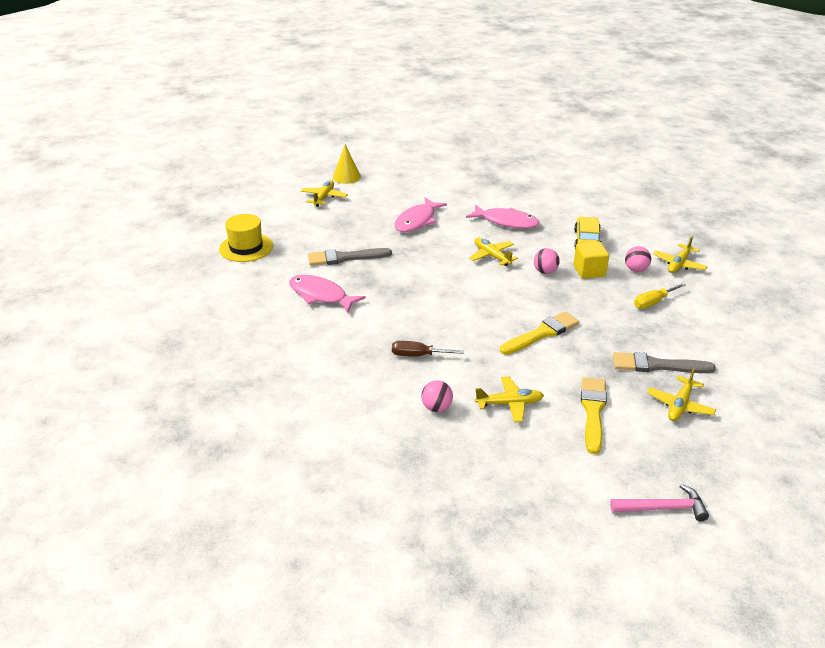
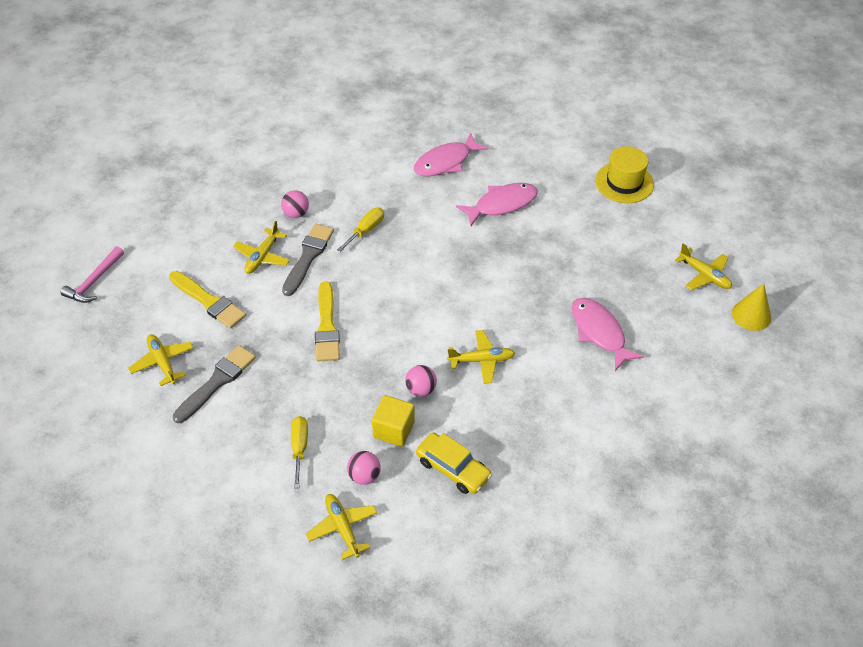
camera: 120 degrees right, 15 degrees up
grey brush [308,248,392,266] -> grey brush moved to [282,224,334,296]
brown screwdriver [392,341,464,356] -> yellow screwdriver [337,208,384,252]
pink fish [466,204,539,229] -> pink fish moved to [413,132,489,177]

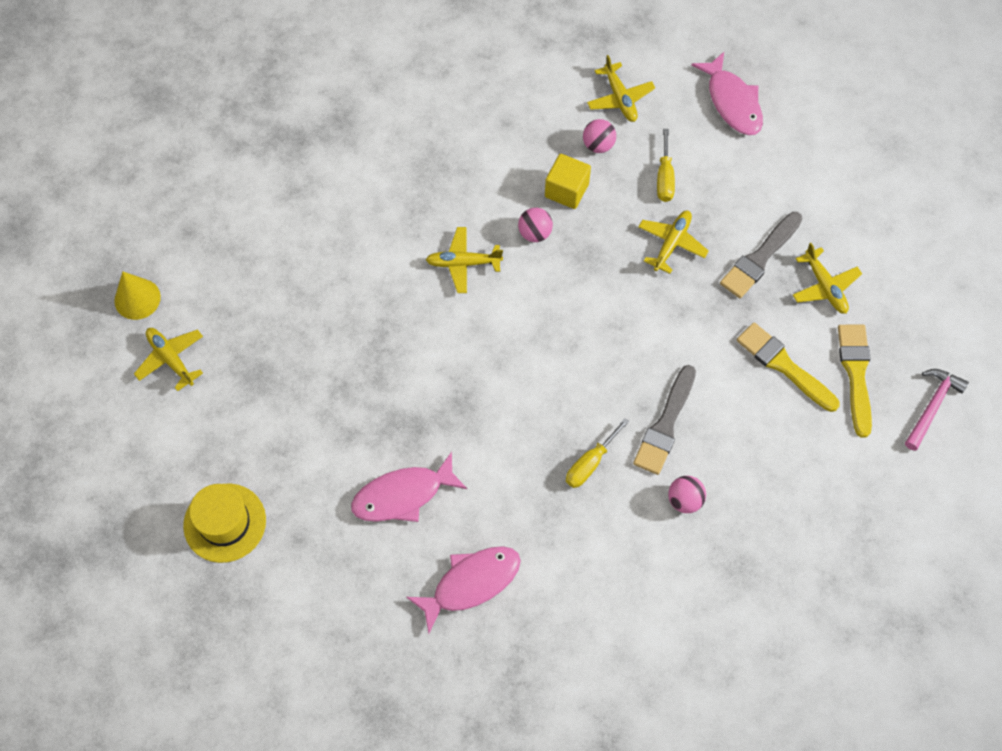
camera: 175 degrees left, 15 degrees up
yellow plane [233,221,290,274] -> yellow plane moved to [638,211,709,274]
yellow brush [315,281,340,362] -> yellow brush moved to [838,325,872,438]
yellow car [416,433,492,494] -> none
pink fish [572,298,644,371] -> pink fish moved to [691,52,763,135]

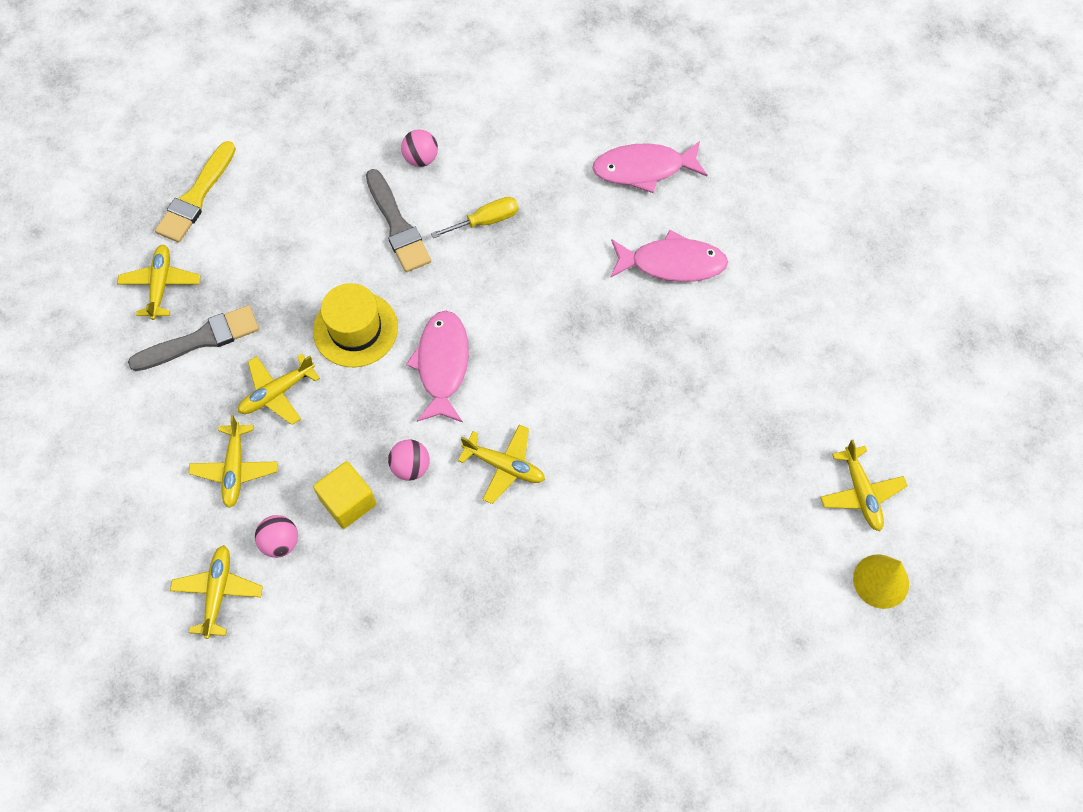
camera: 155 degrees left, 0 degrees up
yellow hat [183,484,266,563] -> yellow hat moved to [313,283,398,367]
grey brush [633,365,696,475] -> grey brush turned 105 degrees clockwise [366,169,431,272]
yellow screwdriver [657,129,675,202] -> yellow plane [188,415,278,508]
pink fish [691,52,763,135] -> pink fish moved to [406,311,469,422]
yellow brush [737,322,840,412] -> none
pink hammer [905,369,969,451] -> none

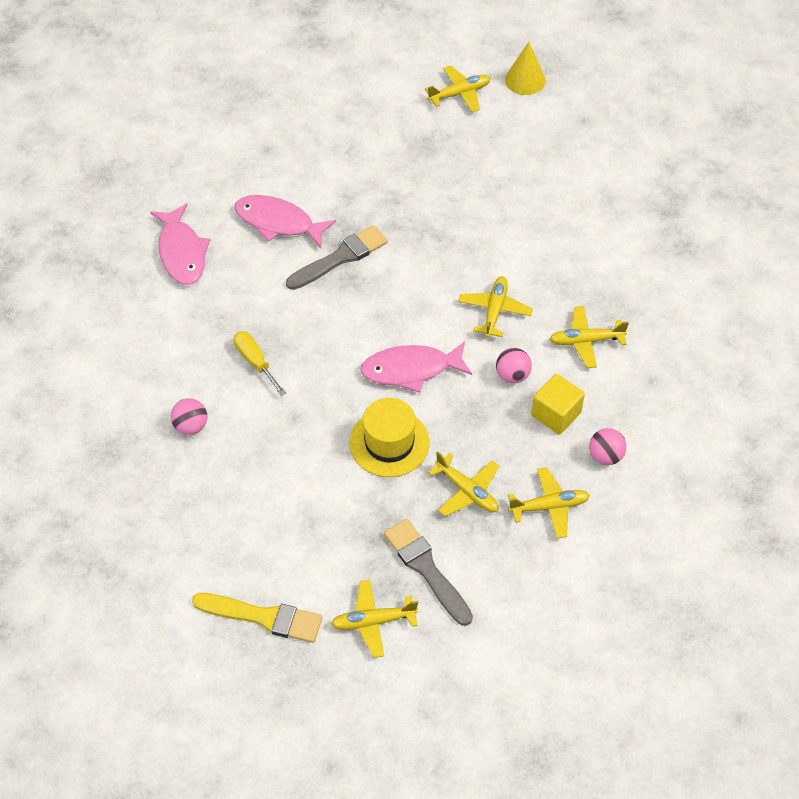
camera: 100 degrees left, 10 degrees down
yellow plane [170,545,263,639] -> yellow plane moved to [550,306,629,368]
grey brush [366,169,431,272] -> grey brush moved to [286,225,388,290]
pink fish [610,230,728,282] -> pink fish turned 60 degrees counterclockwise [234,195,336,249]

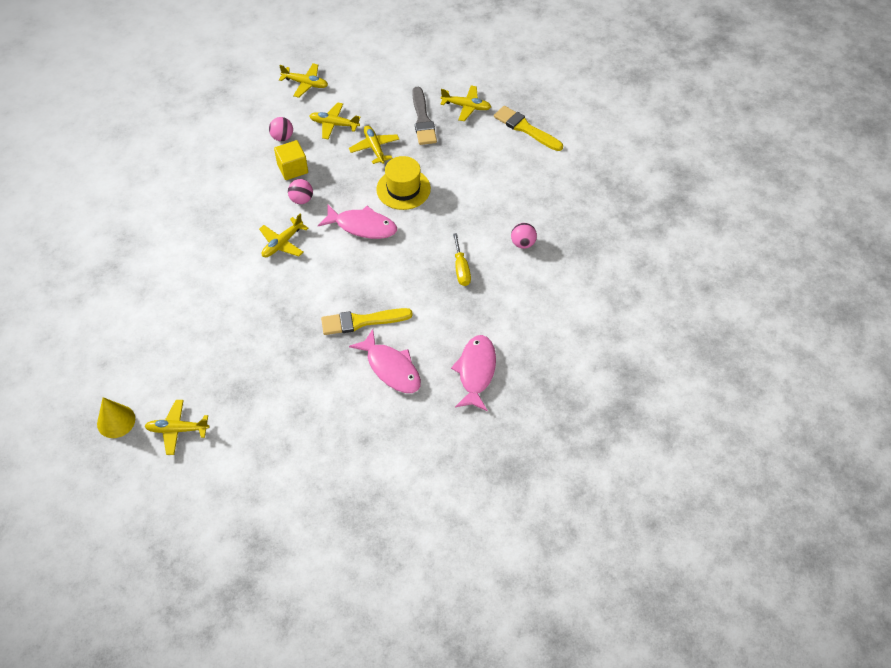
camera: 155 degrees left, 0 degrees up
grey brush [286,225,388,290] -> yellow brush [321,308,413,335]
yellow plane [550,306,629,368] -> yellow plane moved to [279,63,328,98]

